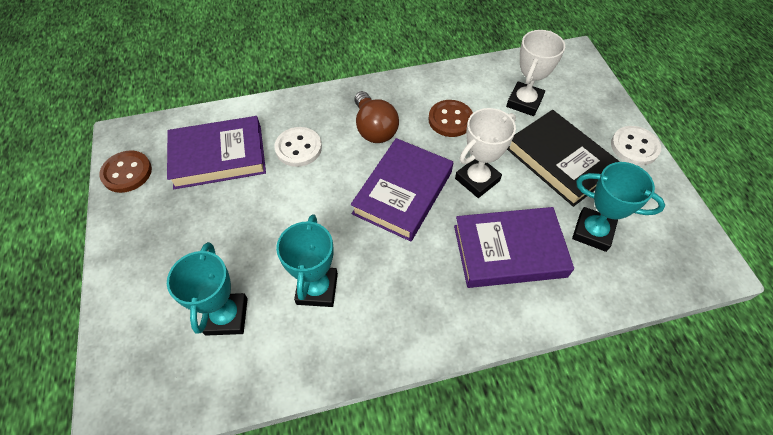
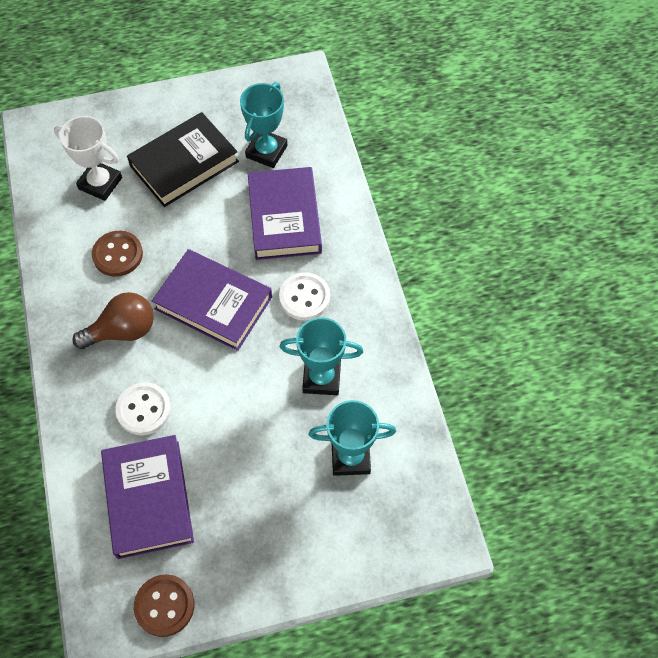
camera: 90 degrees left, 5 degrees up
white trophy [455,108,516,198] -> none
white button [611,126,661,166] -> white button moved to [279,272,330,320]

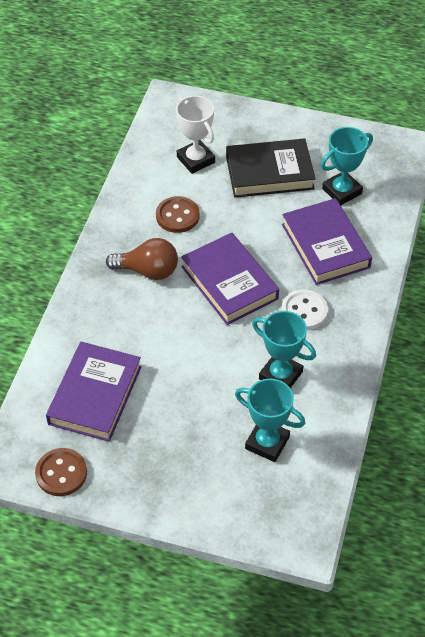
camera: 30 degrees right, 10 degrees down
white button [116,382,171,435] -> none
purple book [248,167,322,260] -> purple book turned 45 degrees counterclockwise [282,198,372,285]

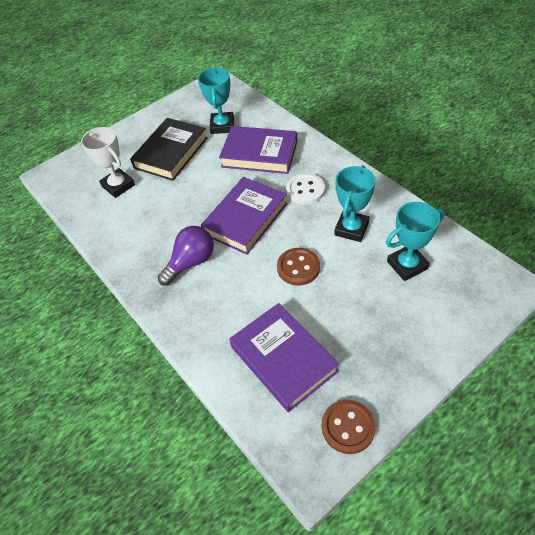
camera: 50 degrees left, 0 degrees up
brown light bulb [106,238,178,280] -> purple light bulb [158,226,214,286]
brown button [156,196,200,233] -> brown button moved to [277,248,320,286]
white trophy [176,96,215,174] -> white trophy turned 45 degrees clockwise [81,127,135,198]
purple book [181,233,279,325] -> purple book turned 60 degrees counterclockwise [201,177,288,255]
turquoise trophy [252,311,316,388] -> turquoise trophy turned 45 degrees counterclockwise [334,165,376,242]

